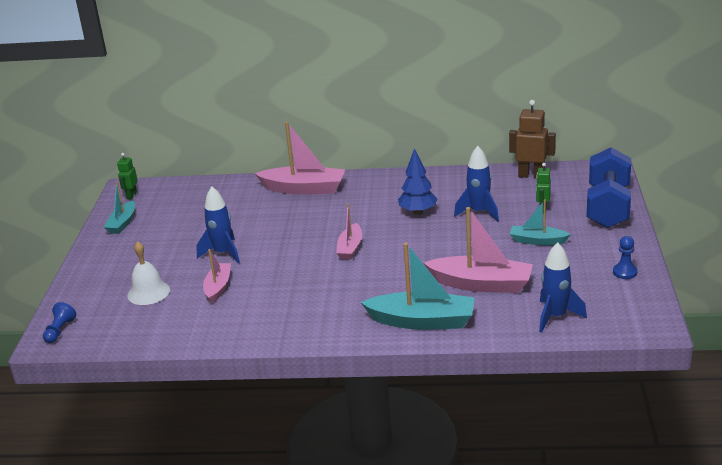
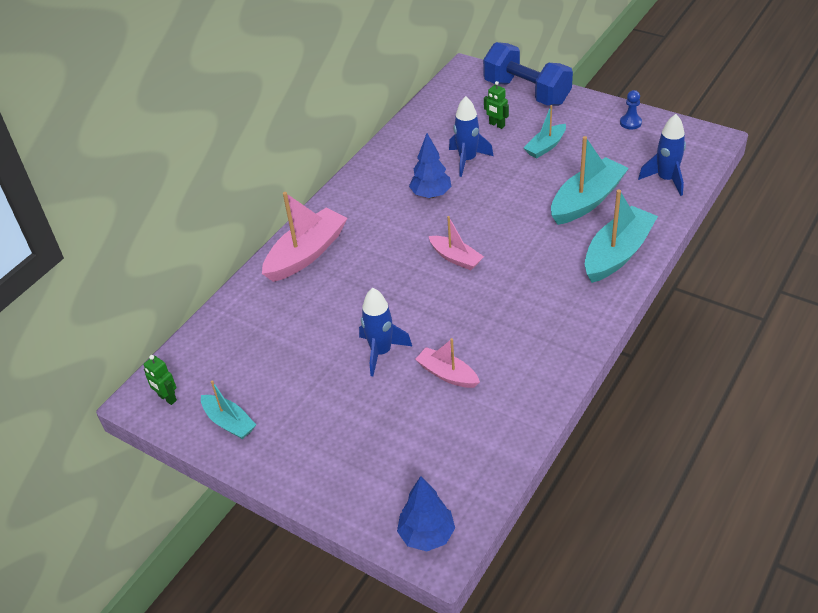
camera: 60 degrees left, 15 degrees up
blue pawn [43,302,76,343] -> blue tree [397,476,455,551]
white bell [127,241,170,305] -> none
pink boat [424,207,533,293] -> turquoise boat [551,136,629,225]
brown robot [509,100,556,179] -> none

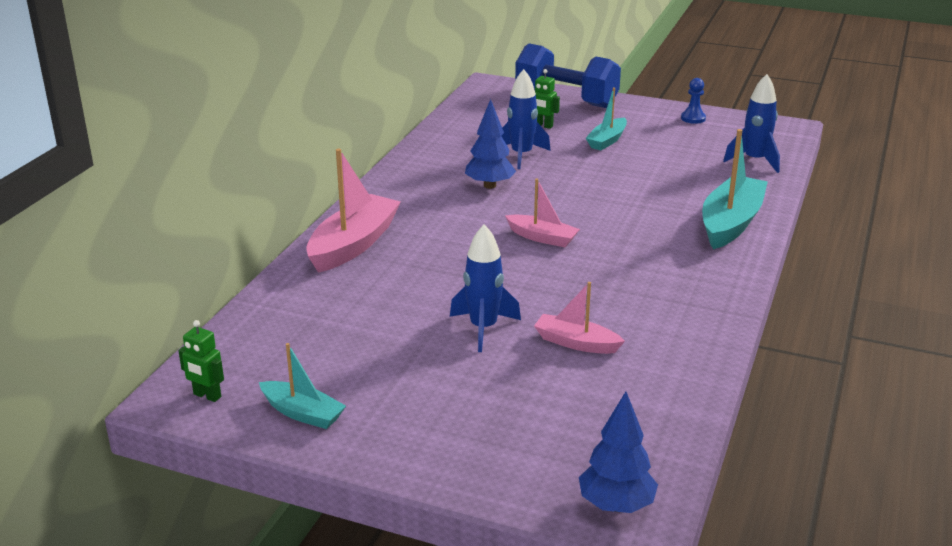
camera: 15 degrees left, 15 degrees down
turquoise boat [551,136,629,225] -> none

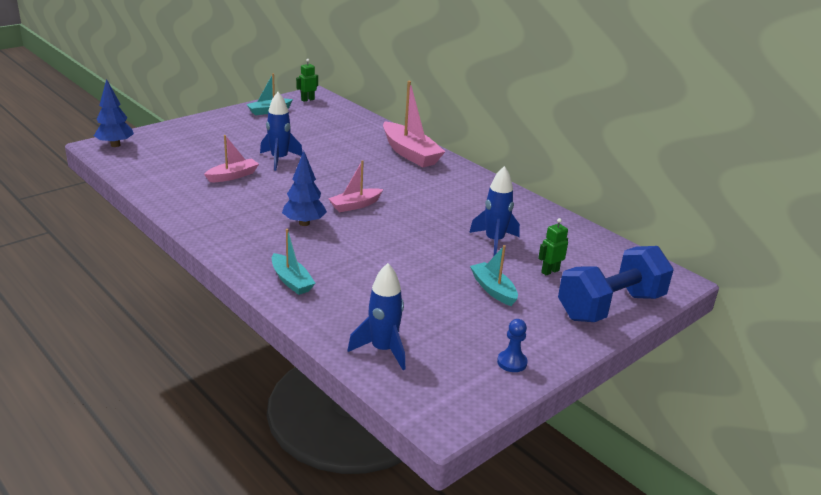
camera: 115 degrees right, 0 degrees up
blue tree [465,99,516,189] -> blue tree moved to [282,151,327,226]
turquoise boat [702,129,768,249] -> turquoise boat [272,229,316,295], size x0.58

